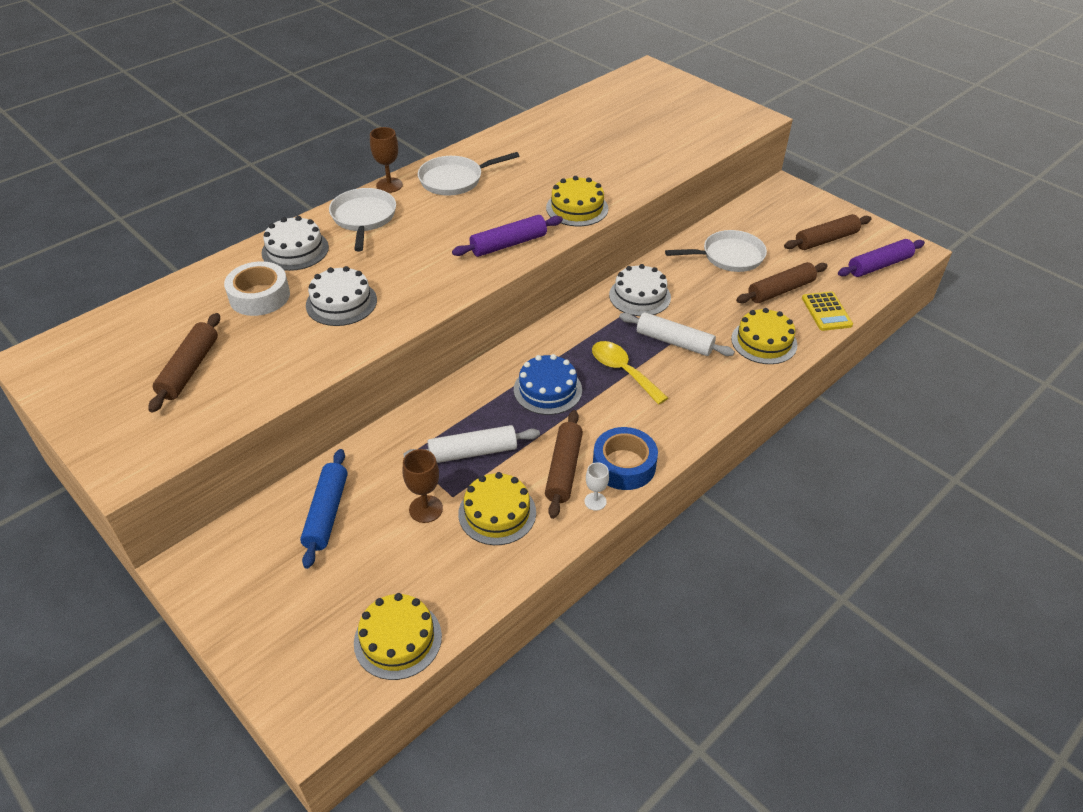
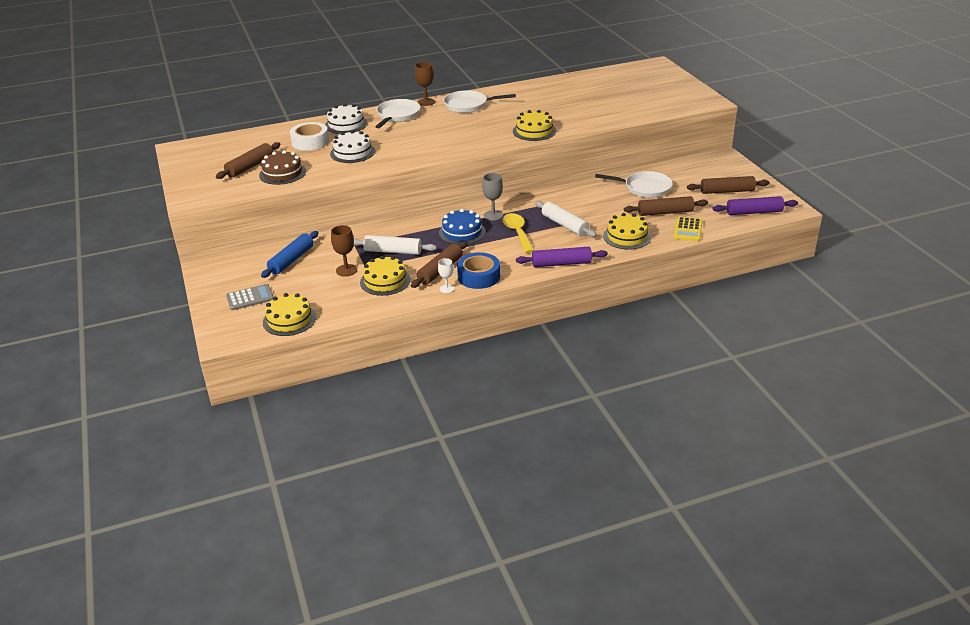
camera: 25 degrees right, 10 degrees down
purple rolling pin [452,215,563,257] -> purple rolling pin moved to [516,247,608,267]
white cake [609,264,671,316] -> none
none -> grey calculator [226,284,274,310]
none -> brown cake [259,150,306,185]
none -> grey goblet [482,173,503,221]

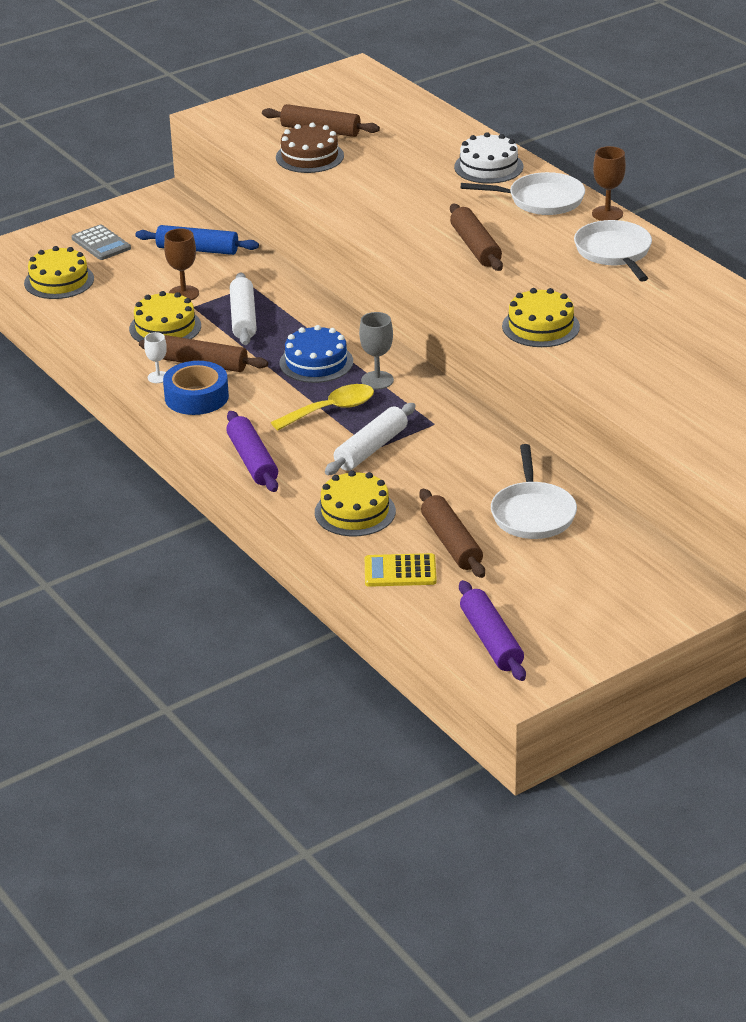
camera: 75 degrees right, 0 degrees up
white tape [290,122,329,151] -> none
white cake [330,130,375,163] -> none
brown rolling pin [687,176,769,194] -> brown rolling pin moved to [450,204,503,271]

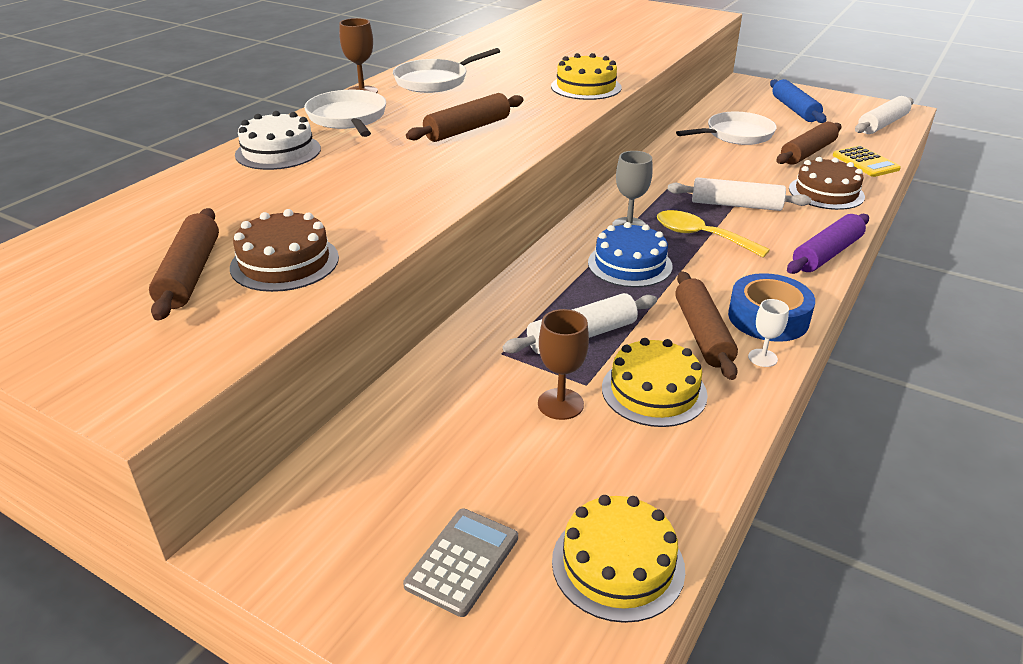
camera: 115 degrees left, 0 degrees up
blue rolling pin [135,225,259,255] -> blue rolling pin moved to [770,79,827,123]
yellow cake [315,470,396,536] -> brown cake [789,157,865,210]
purple rolling pin [459,580,526,681] -> white rolling pin [855,96,914,134]

